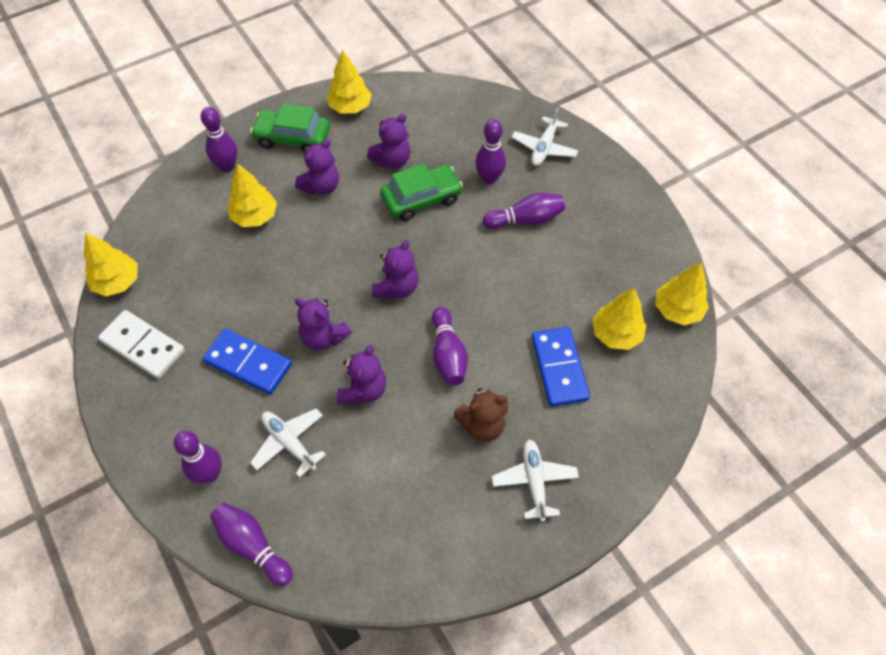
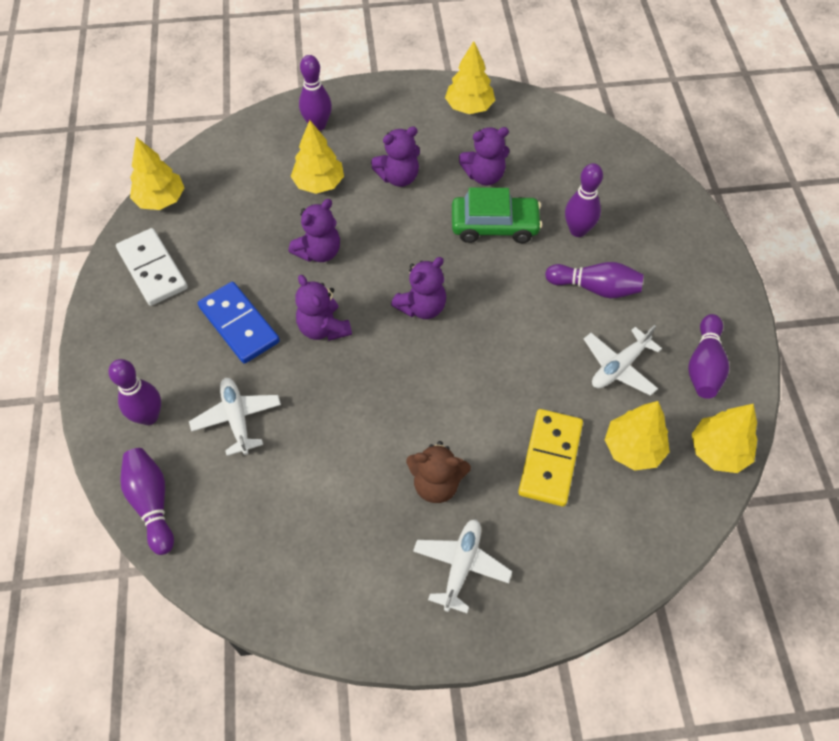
camera: 25 degrees right, 0 degrees up
green car [250,104,330,152] -> none
purple teddy bear [337,344,386,404] -> purple teddy bear moved to [289,199,340,262]
purple bowling pin [432,307,468,386] -> purple bowling pin moved to [688,314,729,399]
white plane [512,108,578,166] -> white plane moved to [584,325,662,396]
blue domino [532,327,590,407] -> yellow domino [518,409,583,506]

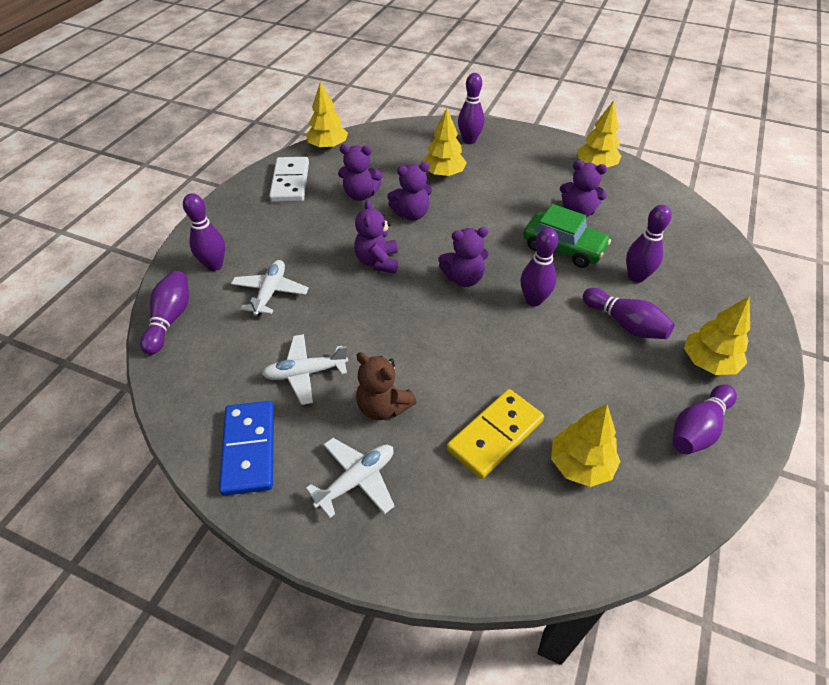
camera: 30 degrees right, 10 degrees down
blue domino [198,282,280,364] -> blue domino moved to [219,401,274,496]
purple teddy bear [371,127,420,187] -> purple teddy bear moved to [338,144,383,201]
white plane [584,325,662,396] -> white plane moved to [262,334,349,405]
yellow tree [692,404,758,473] -> yellow tree moved to [684,297,750,375]
none -> purple bowling pin [521,228,558,306]

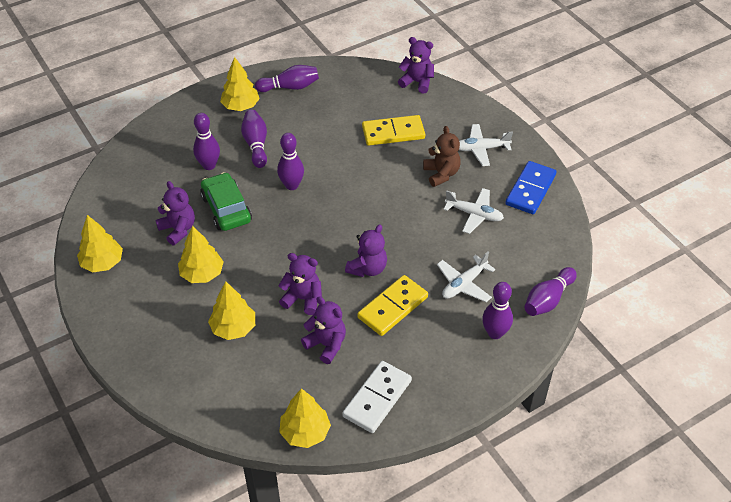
camera: 145 degrees left, 0 degrees up
purple teddy bear [438,227,489,287] -> purple teddy bear moved to [398,37,434,94]
purple bowling pin [458,73,484,144] -> none
yellow tree [551,404,621,487] -> yellow tree moved to [178,226,224,283]
none -> yellow domino [357,275,428,336]

